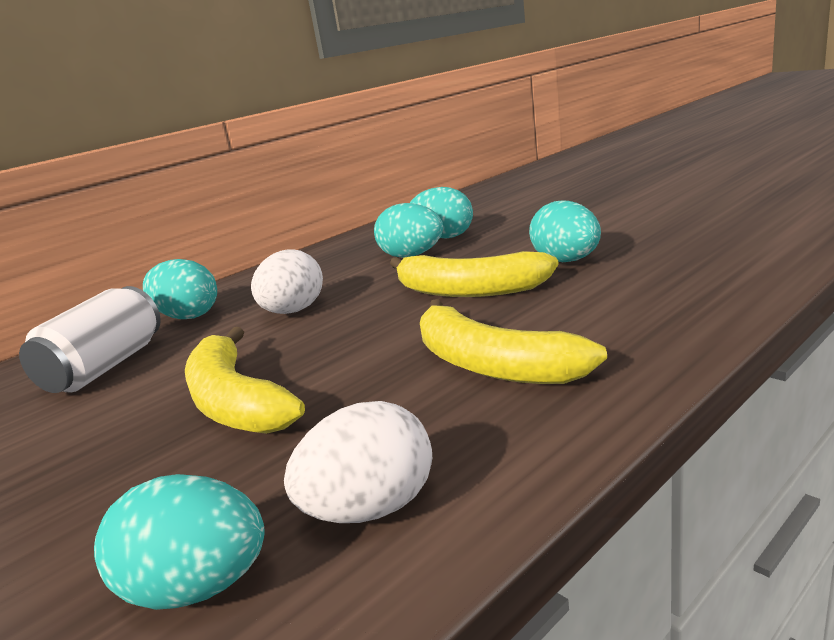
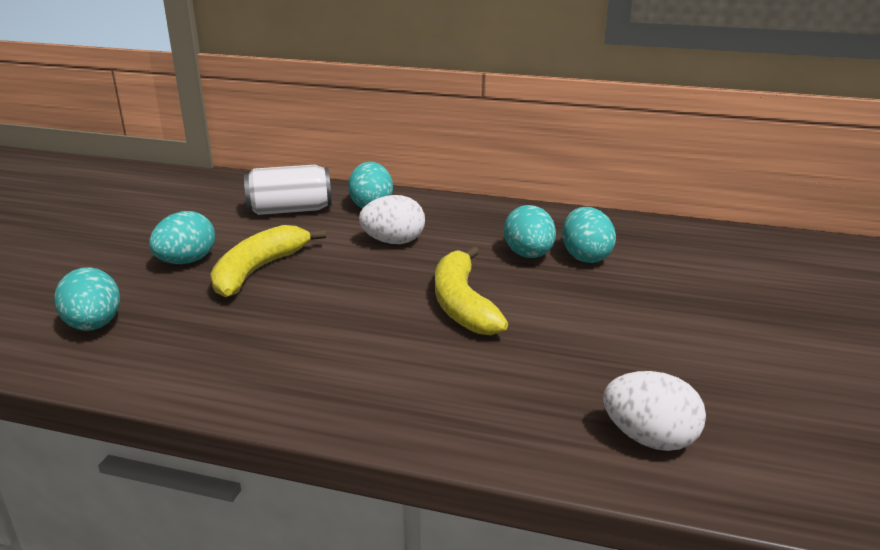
camera: 55 degrees right, 5 degrees up
white egg [284,401,432,523] -> white egg moved to [603,371,706,451]
yellow banana [420,299,607,384] -> none
turquoise egg [529,200,601,262] -> turquoise egg moved to [149,211,215,264]

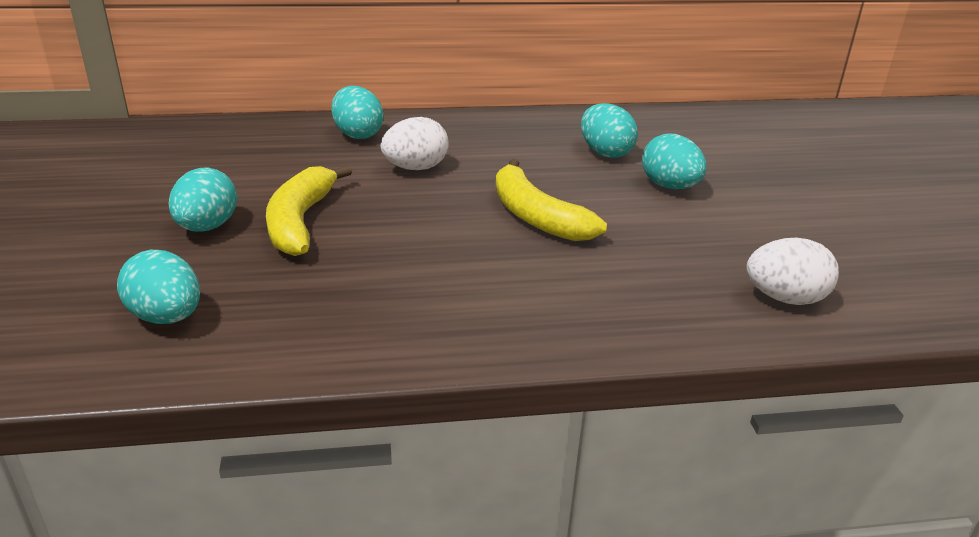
camera: 25 degrees left, 5 degrees up
white can [244,165,332,215] -> none
turquoise egg [504,205,556,258] -> turquoise egg moved to [642,134,707,189]

